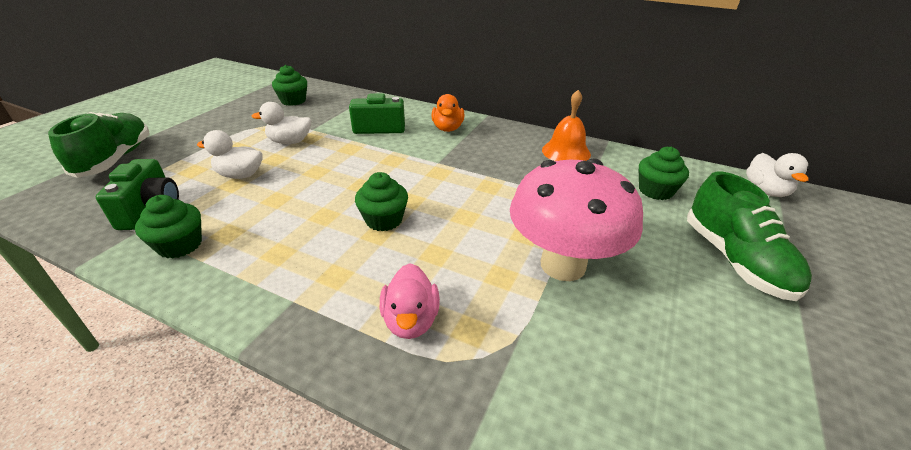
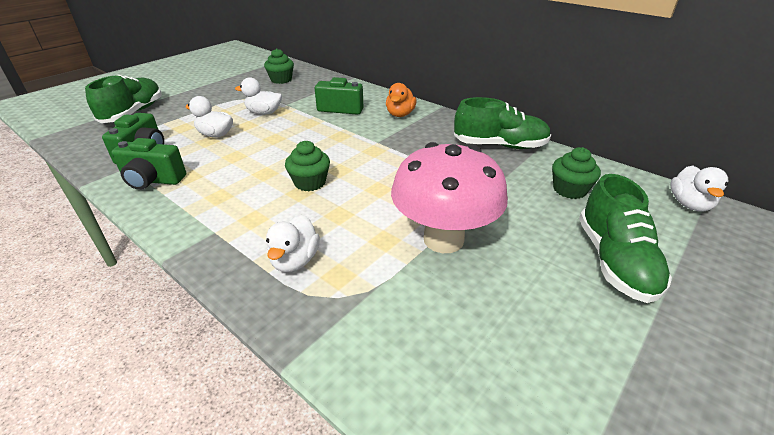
camera: 15 degrees right, 0 degrees up
green cupcake [135,195,202,259] -> green camera [112,138,186,190]
pink duck [380,263,440,339] -> white duck [266,214,320,272]
orange bell [542,90,591,161] -> green shoe [454,97,551,149]

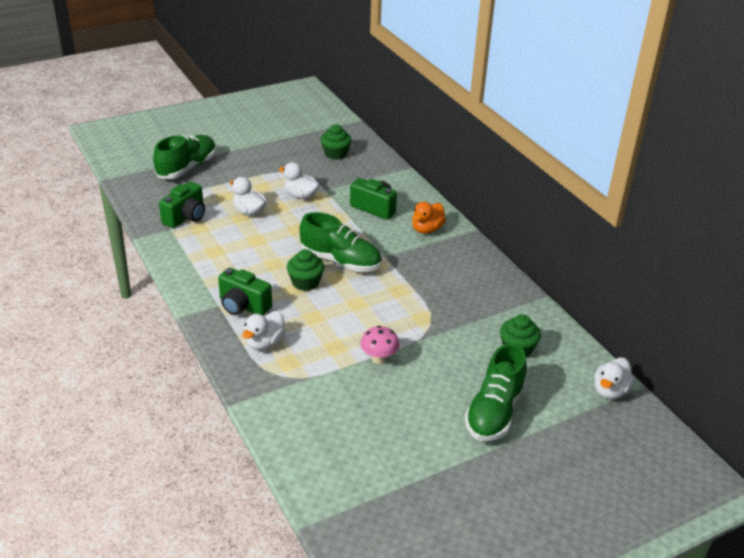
camera: 20 degrees right, 0 degrees up
green camera [112,138,186,190] -> green camera moved to [218,268,272,315]
pink mushroom [391,142,508,253] -> pink mushroom [360,326,399,364], size x0.45
green shoe [454,97,551,149] -> green shoe moved to [299,212,382,272]

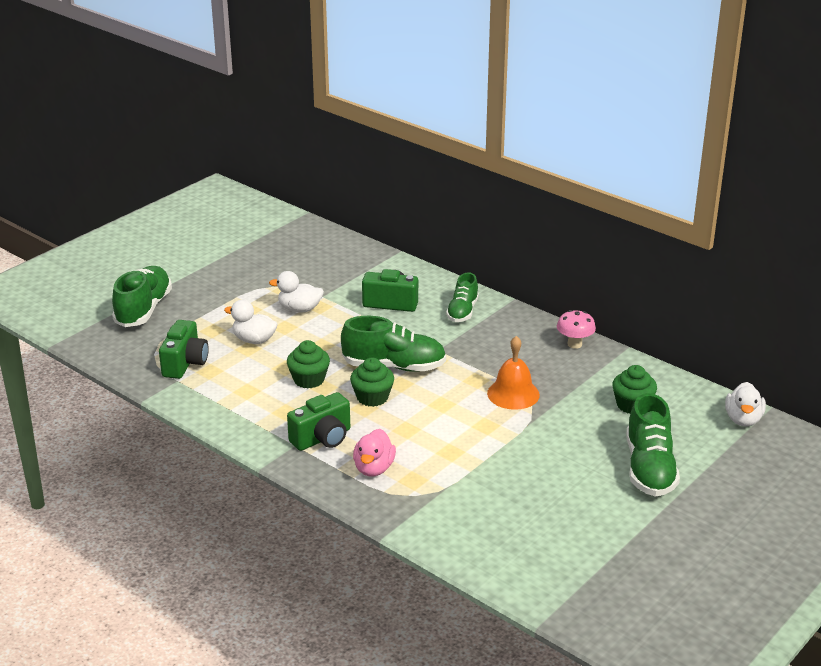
camera: 20 degrees left, 5 degrees down
green camera [218,268,272,315] -> green camera turned 45 degrees counterclockwise [287,392,350,451]
white duck [242,311,286,350] -> pink duck [353,429,396,476]
green cupcake [321,124,352,160] -> green cupcake moved to [287,340,330,389]
pink mushroom [360,326,399,364] -> pink mushroom moved to [557,310,596,349]
orange duck [412,202,446,234] -> green shoe [446,273,479,322]
none -> orange bell [487,336,540,410]

